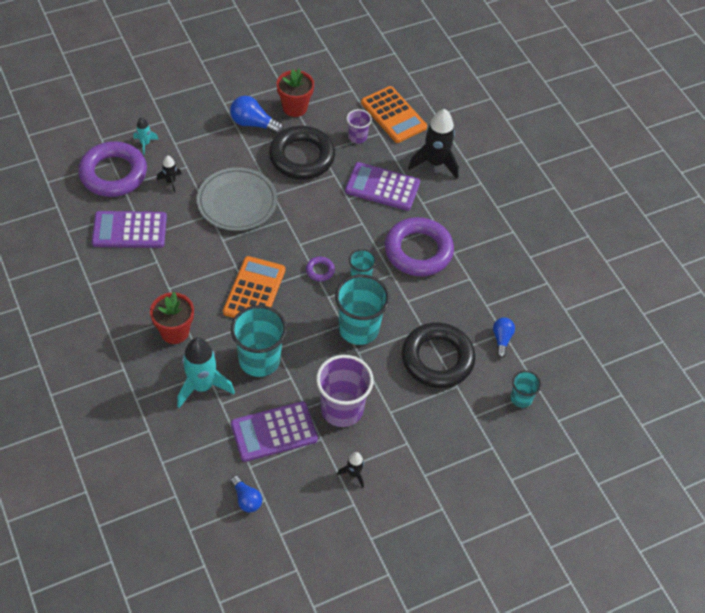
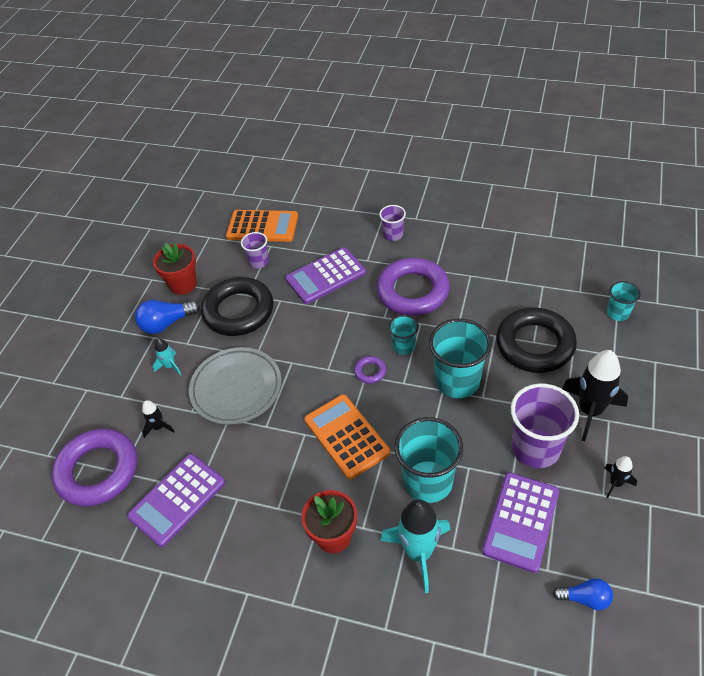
camera: 40 degrees left, 5 degrees down
turquoise rocket [133,117,159,155] -> turquoise rocket moved to [153,338,181,375]
black rocket [408,109,459,179] -> black rocket moved to [562,350,628,441]
blue light bulb [493,318,515,358] -> none
none -> purple cup [379,205,406,241]

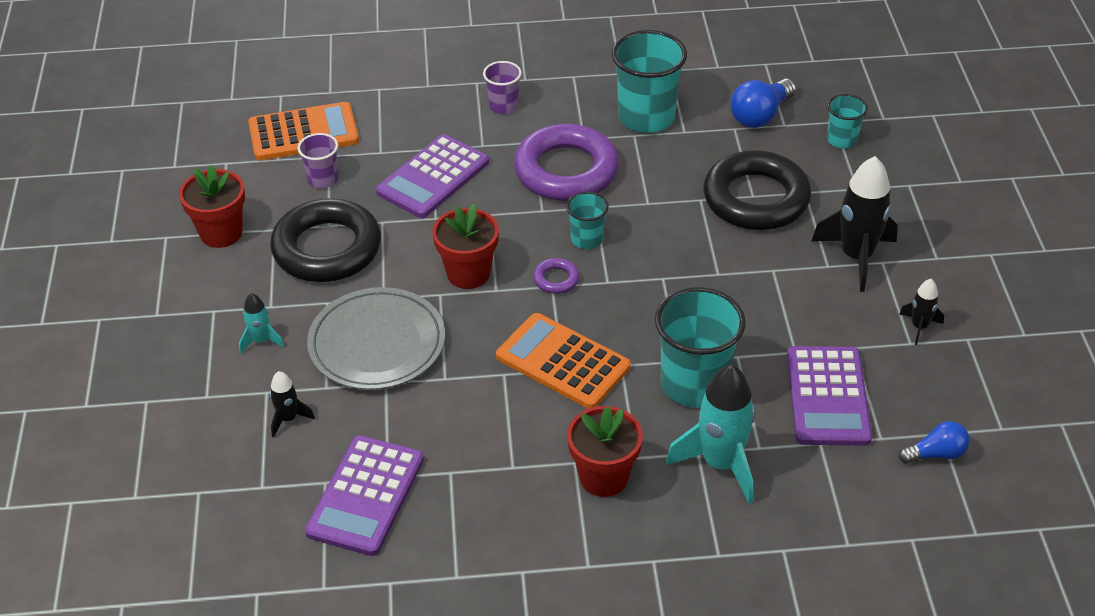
camera: 25 degrees left, 5 degrees down
purple ring [51,428,137,506] -> none
blue light bulb [135,300,200,334] -> blue light bulb moved to [730,79,796,128]
turquoise cup [429,318,492,398] -> turquoise cup moved to [612,30,687,133]
purple cup [511,383,579,468] -> none
none -> red flower pot [432,204,499,289]

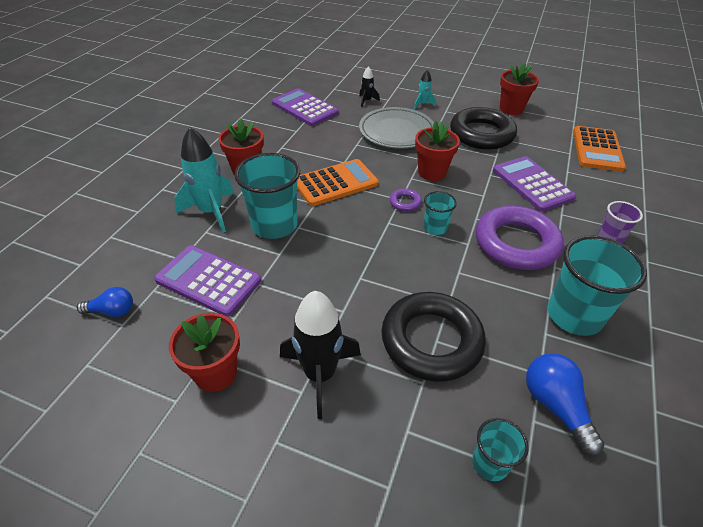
camera: 115 degrees right, 0 degrees up
purple cup [297,133,338,189] -> none
black rocket [899,279,944,345] -> red flower pot [169,313,240,392]
blue light bulb [899,421,970,464] -> blue light bulb turned 105 degrees counterclockwise [77,287,133,317]

